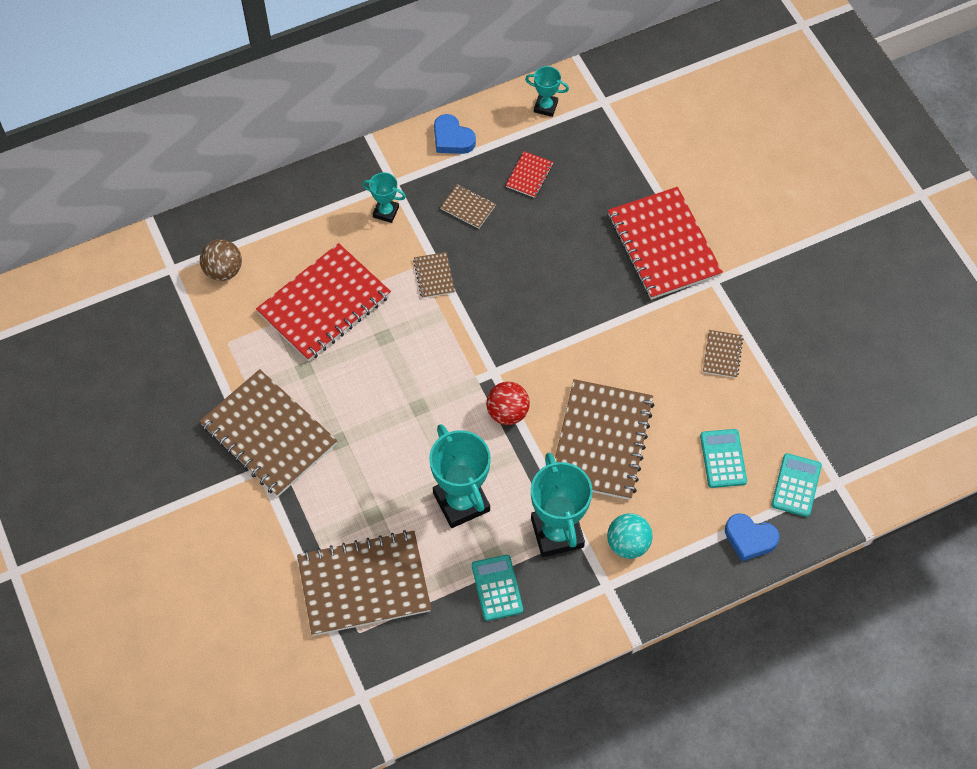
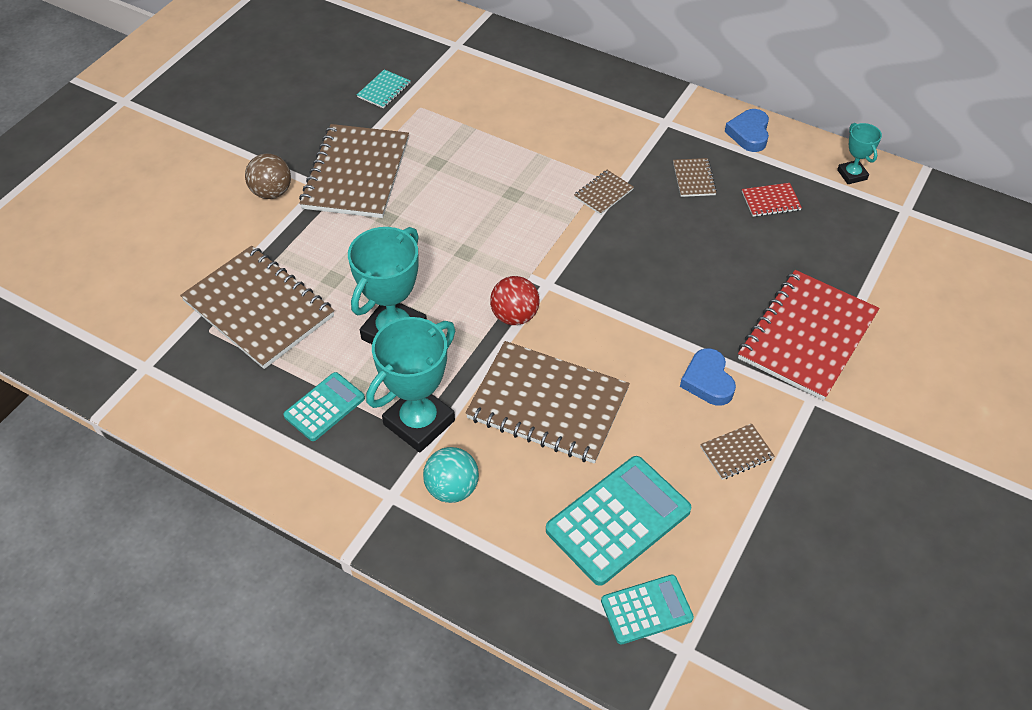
camera: 55 degrees right, 10 degrees down
brown ball [200,239,242,281] -> brown ball moved to [245,154,291,199]
red notebook [256,243,391,361] -> none
turquoise trophy [362,172,406,223] -> none
brown notebook [555,379,655,500] -> brown notebook turned 45 degrees clockwise [465,341,630,464]
turquoise calculator [700,429,747,488] -> turquoise calculator [546,456,691,586], size x1.68
blue heart [725,513,780,561] -> blue heart moved to [680,348,736,406]
none -> turquoise notebook [357,69,411,109]

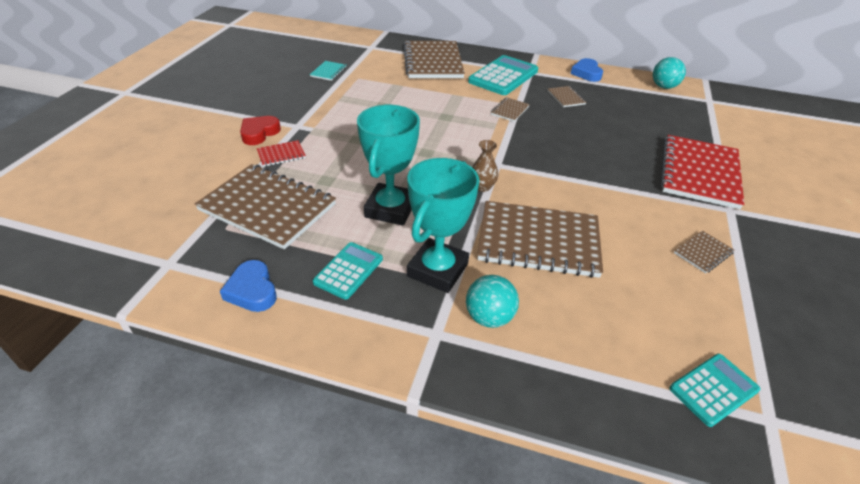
camera: 15 degrees left, 10 degrees down
brown ball [245,154,291,199] -> red heart [240,116,281,145]
brown notebook [299,124,409,218] -> brown notebook moved to [403,41,465,78]
red ball [490,276,539,325] -> brown vase [472,140,498,192]
turquoise calculator [546,456,691,586] -> turquoise calculator moved to [468,55,538,95]
blue heart [680,348,736,406] -> blue heart moved to [220,260,277,312]
red notebook [742,183,802,217] -> red notebook moved to [257,140,306,167]
turquoise trophy [837,123,882,184] -> turquoise ball [653,57,686,89]

